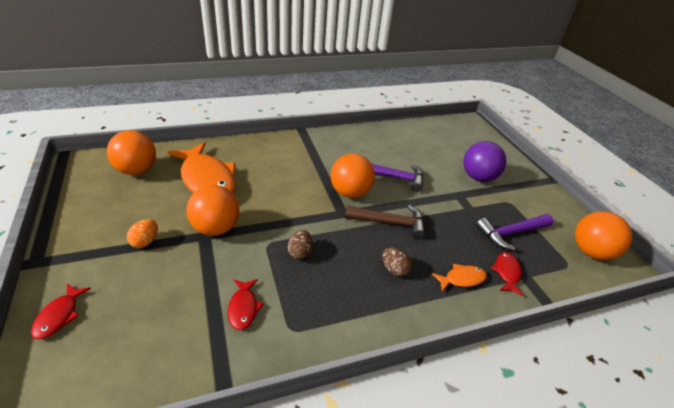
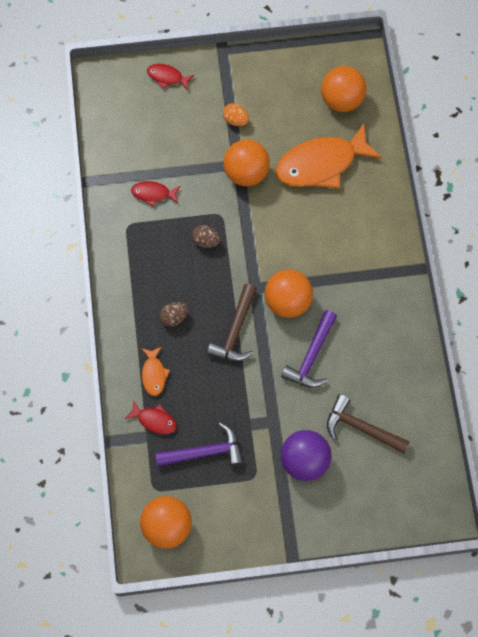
camera: 105 degrees right, 30 degrees up
purple hammer [476,214,554,251] -> purple hammer turned 90 degrees clockwise [155,422,244,466]
none -> brown hammer [327,394,410,454]

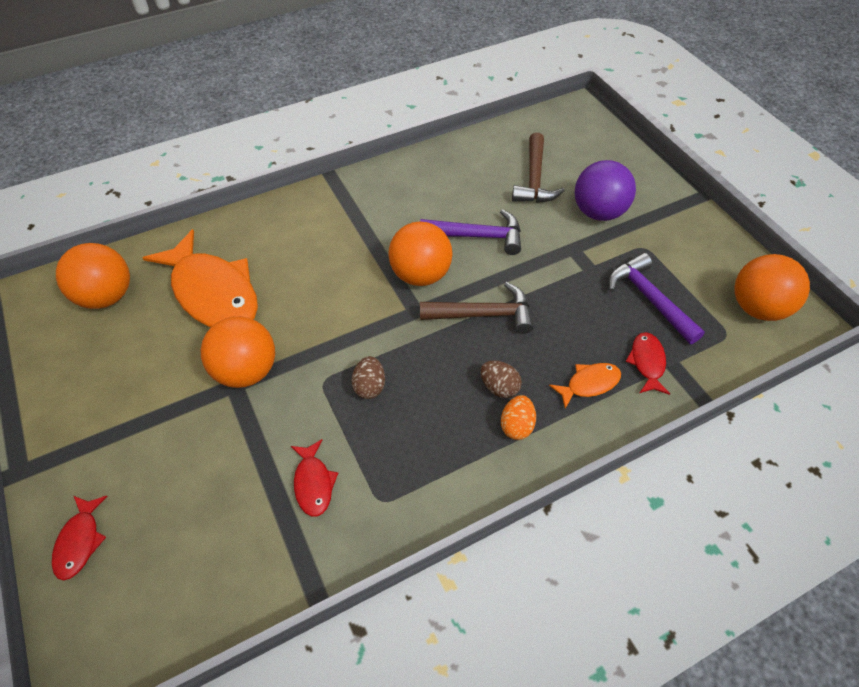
camera: 110 degrees left, 15 degrees down
orange egg [223,103,249,126] -> orange egg moved to [501,395,536,440]

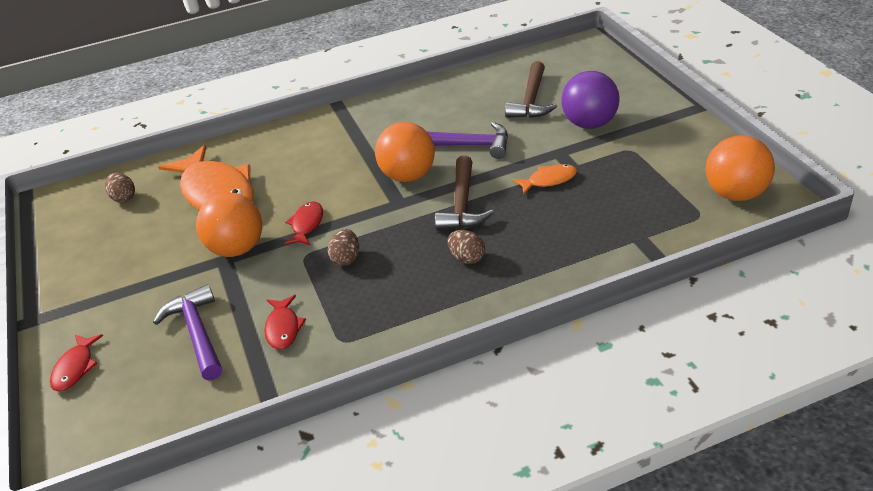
camera: 10 degrees right, 15 degrees down
orange ball [56,243,130,309] -> brown egg [105,173,135,203]
brown hammer [420,282,534,334] -> brown hammer turned 90 degrees clockwise [435,156,494,230]
orange egg [501,395,536,440] -> none
orange fish [549,363,621,409] -> orange fish moved to [513,164,577,195]
purple hammer [608,253,705,344] -> purple hammer moved to [153,284,222,380]
red fish [626,332,670,395] -> red fish moved to [284,201,323,245]

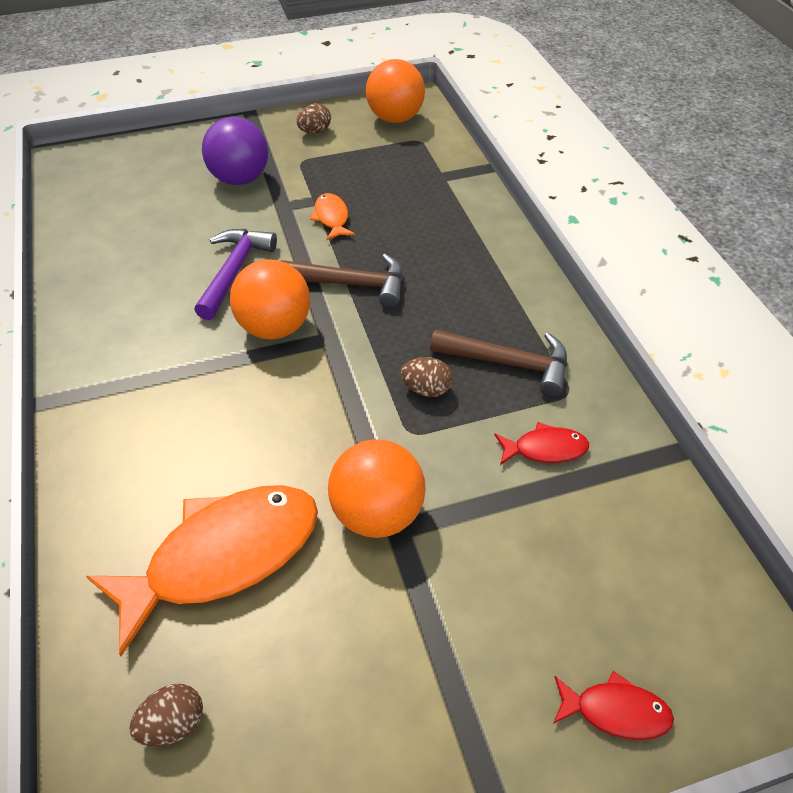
camera: 90 degrees left, 10 degrees up
purple hammer [153,284,222,380] -> none
red fish [284,201,323,245] -> none
brown egg [448,230,485,264] -> brown egg moved to [296,104,331,134]
brown hammer [505,61,557,118] -> brown hammer moved to [430,329,567,397]

